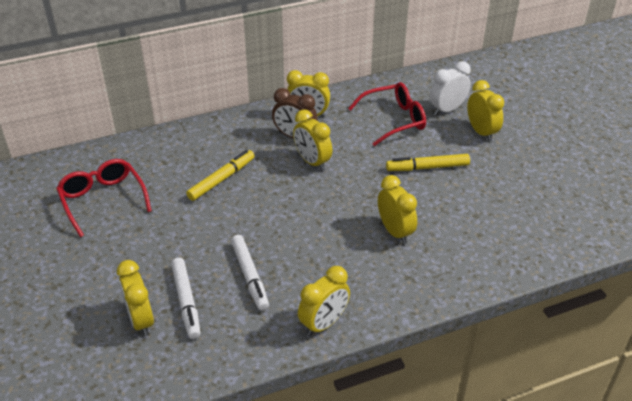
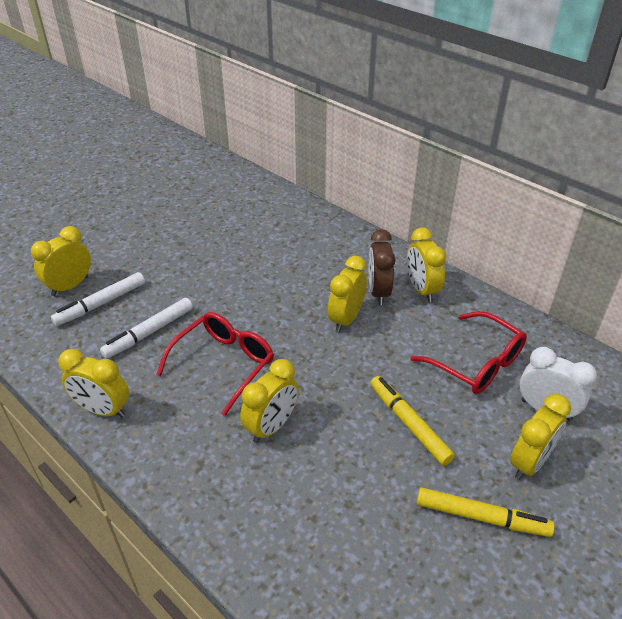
camera: 65 degrees right, 0 degrees up
red glasses [56,159,152,237] -> red glasses moved to [156,312,274,416]
yellow marker [186,150,255,201] -> yellow marker moved to [417,488,555,537]

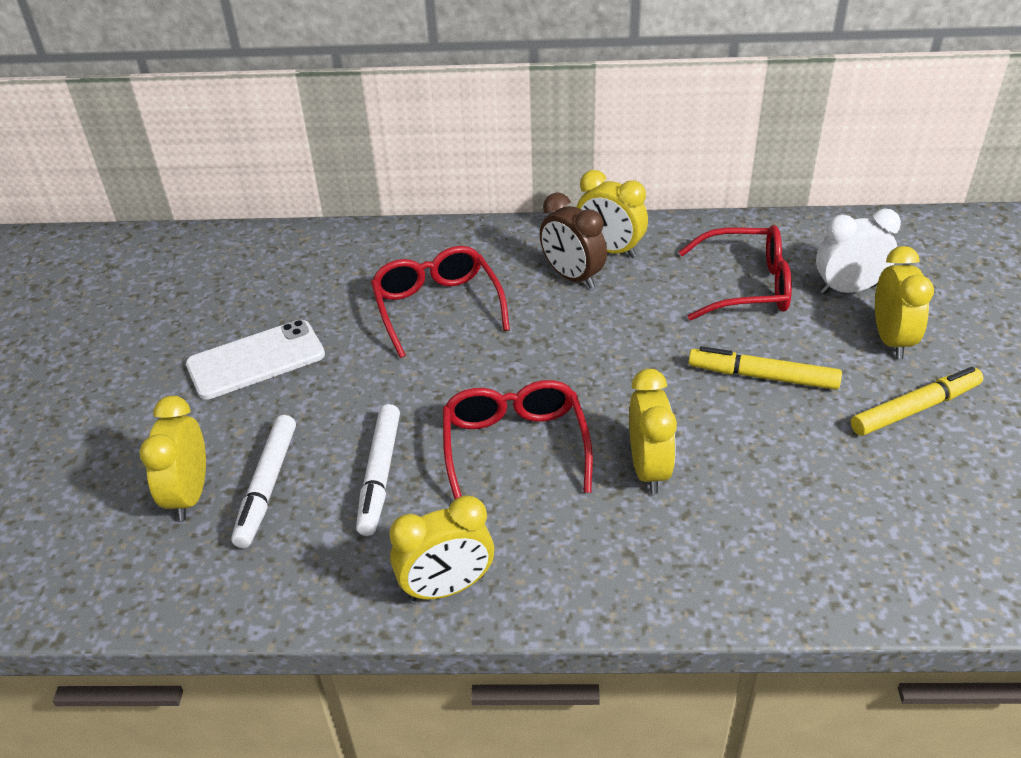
camera: 40 degrees left, 0 degrees up
yellow clock [328,256,367,332] -> none
none -> white phone [186,320,325,400]
none -> red glasses [371,246,510,358]

